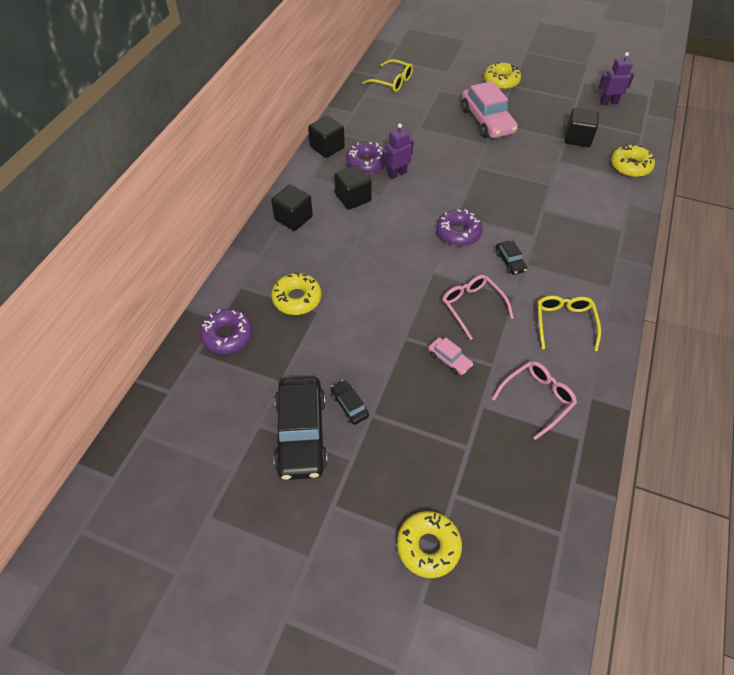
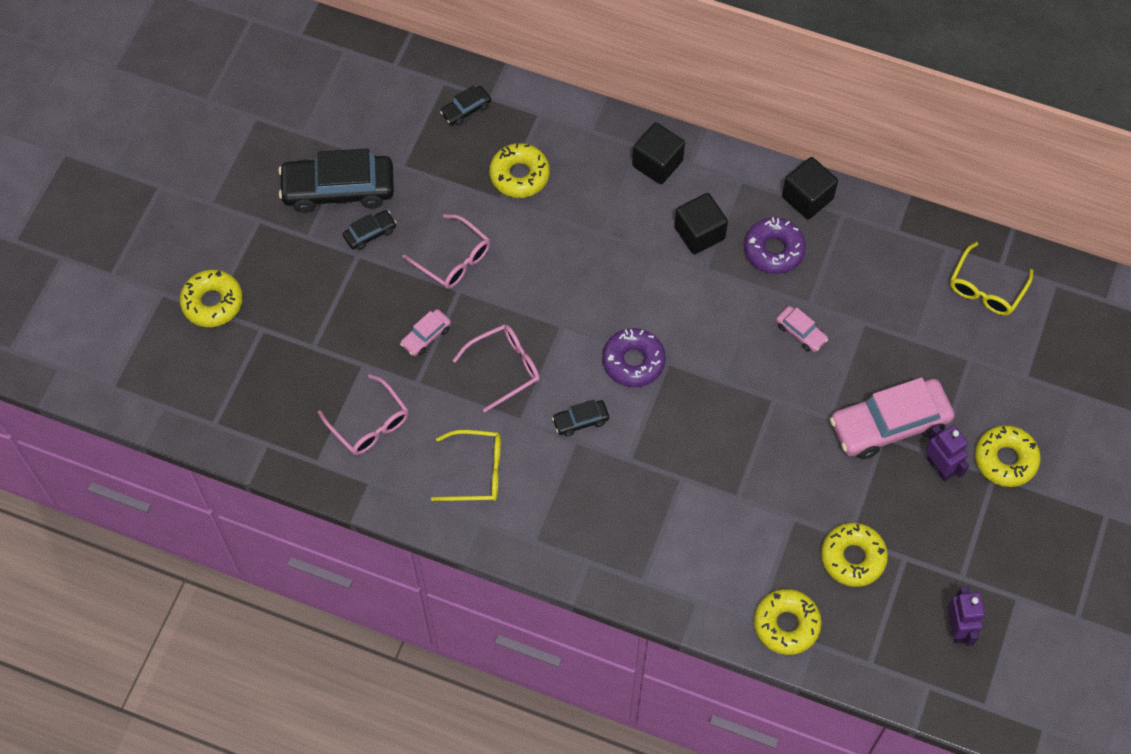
camera: 90 degrees right, 10 degrees up
purple donut [200,309,253,354] -> black car [440,86,491,126]
purple robot [382,123,414,179] -> purple robot moved to [925,425,969,481]
black cube [565,108,599,147] -> yellow donut [821,523,888,587]
none -> pink glasses [402,214,490,289]
none -> pink car [776,306,828,352]

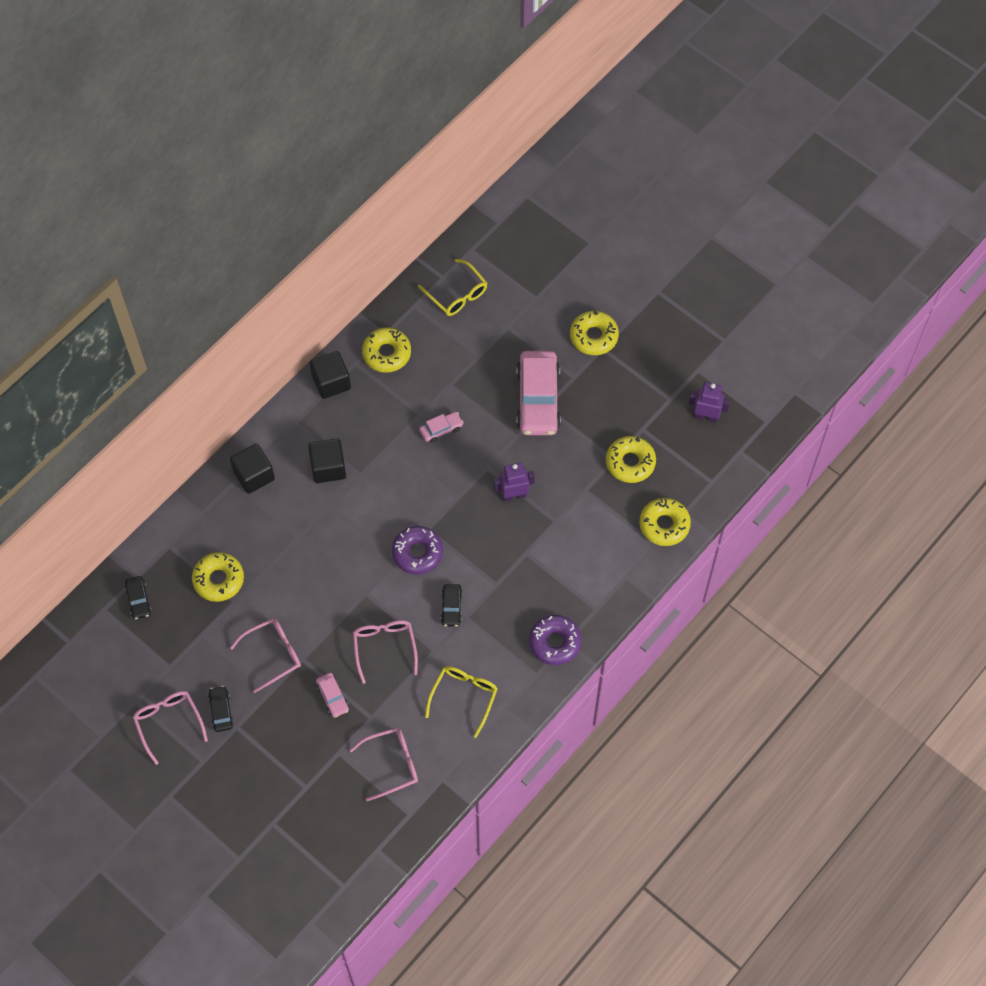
camera: 70 degrees left, 0 degrees up
yellow donut [180,270,243,327] -> yellow donut moved to [362,328,411,372]
black car [278,148,394,213] -> pink glasses [133,691,208,765]
purple donut [744,217,806,274] -> purple donut moved to [529,615,582,665]
purple robot [925,425,969,481] -> purple robot moved to [494,463,535,502]

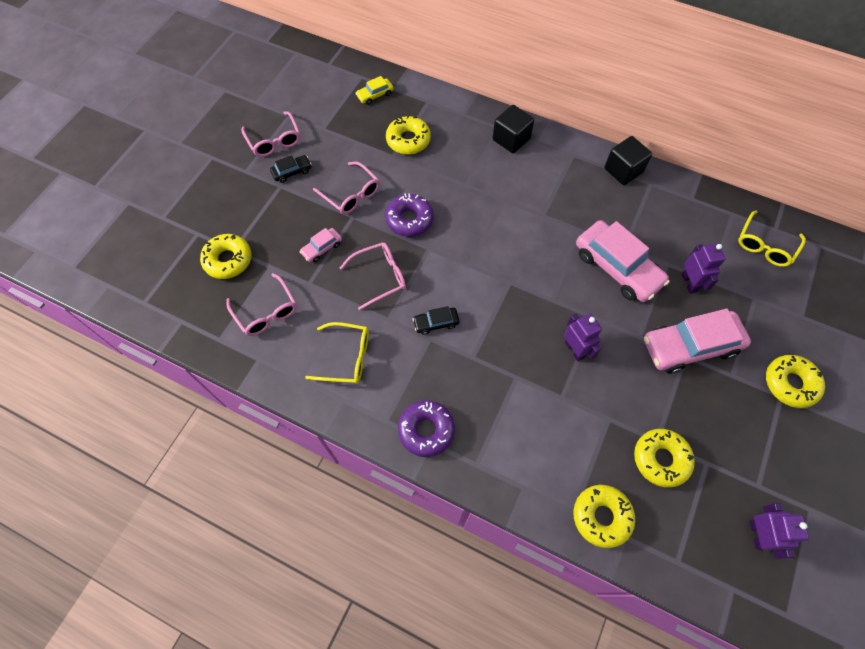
camera: 75 degrees right, 0 degrees up
black car [125,576,152,620] -> yellow car [355,76,394,105]
pink glasses [133,691,208,765] -> pink glasses turned 105 degrees clockwise [241,111,300,157]
black cube [308,438,346,483] -> none
yellow donut [362,328,411,372] -> yellow donut moved to [200,234,252,279]
purple donut [392,526,443,575] -> purple donut moved to [385,194,434,237]
pink car [419,411,464,443] -> pink car [576,220,669,302], size x2.16
none -> purple robot [682,243,726,293]

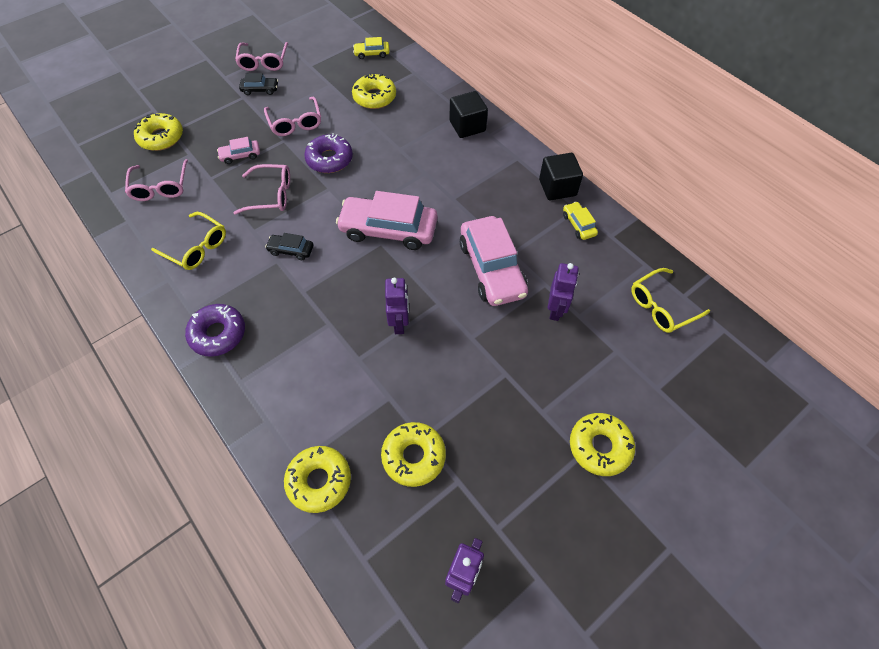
camera: 25 degrees right, 5 degrees down
pink car [644,309,751,374] -> pink car moved to [336,191,437,250]
none -> yellow car [563,202,598,240]

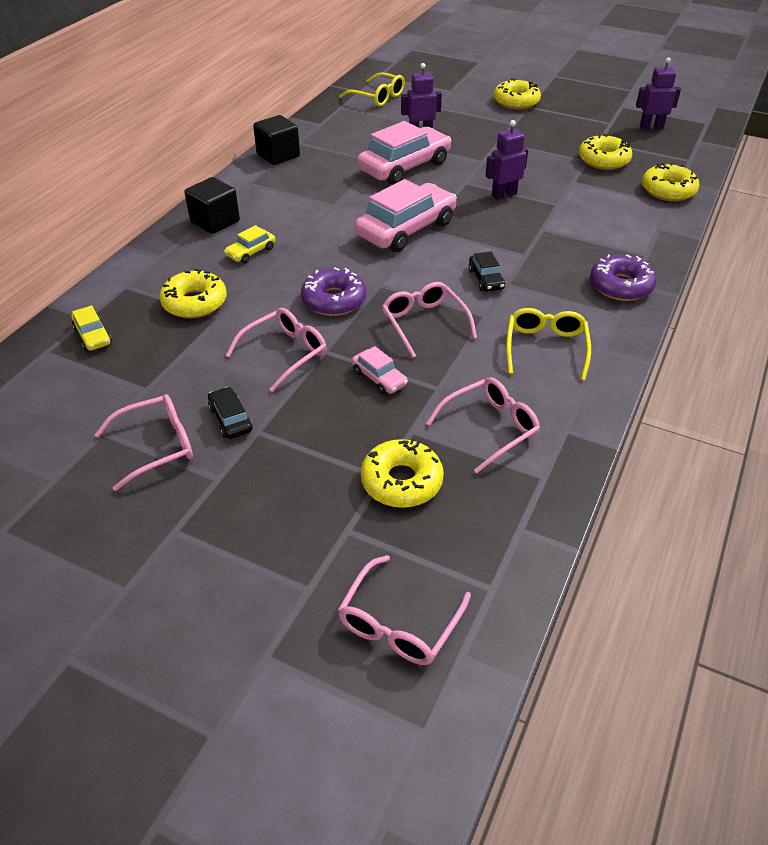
camera: 115 degrees left, 15 degrees down
pink car [336,191,437,250] -> pink car turned 120 degrees counterclockwise [355,179,457,252]
yellow car [563,202,598,240] -> yellow car moved to [224,225,276,263]
none -> pink glasses [338,555,471,665]

